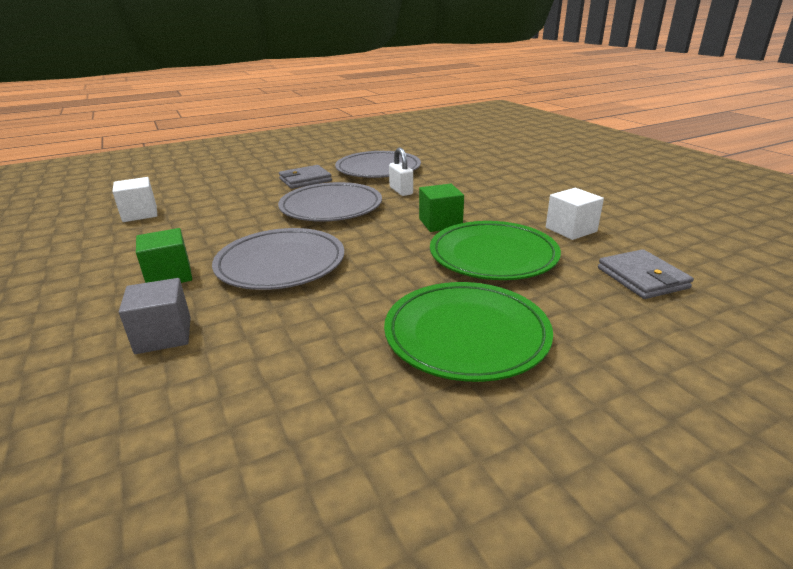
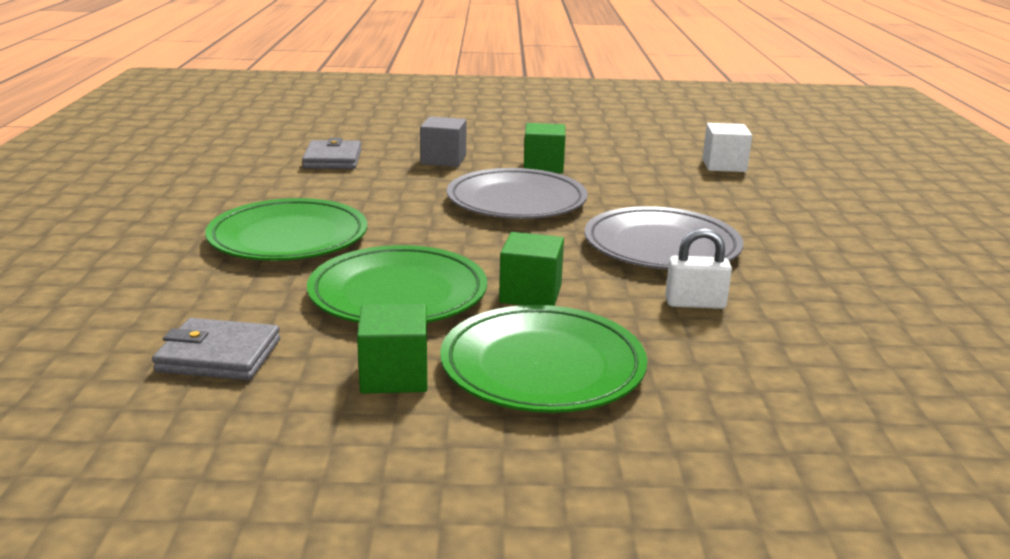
camera: 115 degrees right, 5 degrees down
grey wallet [279,165,332,189] -> grey wallet moved to [302,138,361,169]
grey plate [335,151,421,178] -> none
white cube [546,188,604,240] -> green cube [357,304,427,393]
none -> green plate [440,305,647,413]

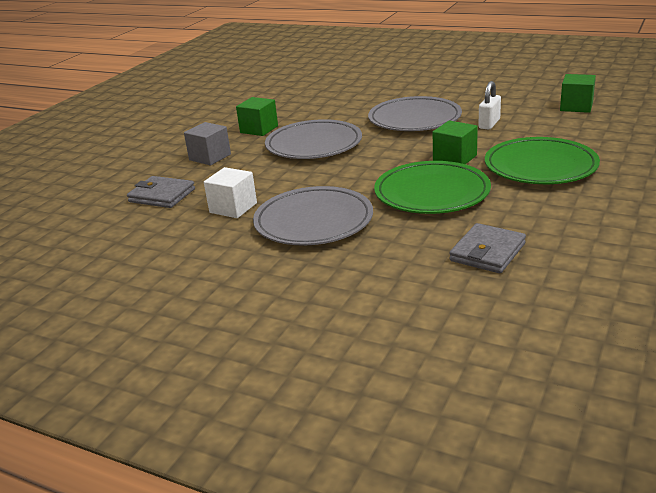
camera: 60 degrees left, 5 degrees up
green plate [205,198,367,261] -> grey plate [253,186,373,245]
green cube [357,304,427,393] -> green cube moved to [560,74,596,113]
white cube [703,123,752,172] -> white cube moved to [204,167,257,218]

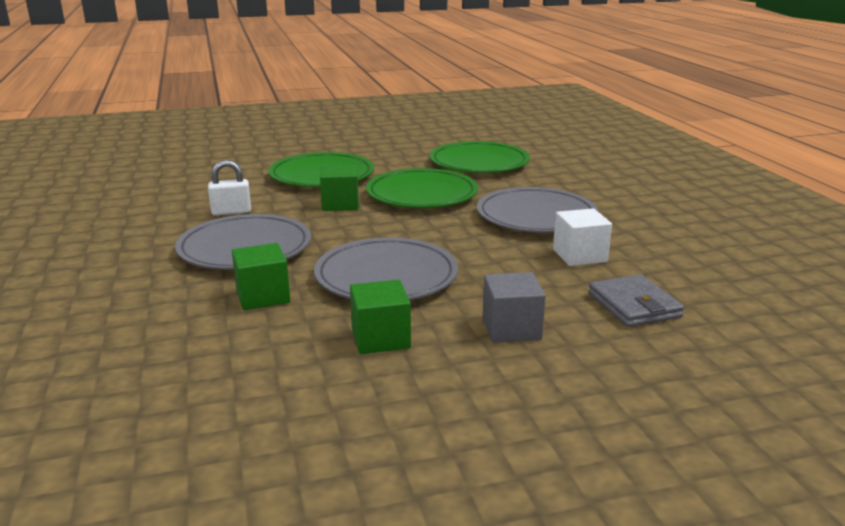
camera: 135 degrees left, 5 degrees down
grey wallet [449,223,526,273] -> green plate [430,141,530,173]
green cube [560,74,596,113] -> green cube moved to [232,243,290,310]

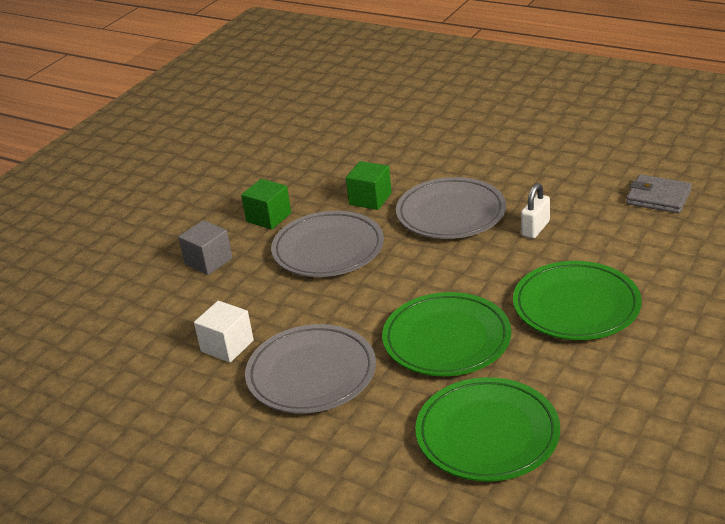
camera: 140 degrees right, 10 degrees up
green cube [320,165,359,211] -> none
grey wallet [589,274,684,327] -> grey wallet moved to [626,175,692,213]

